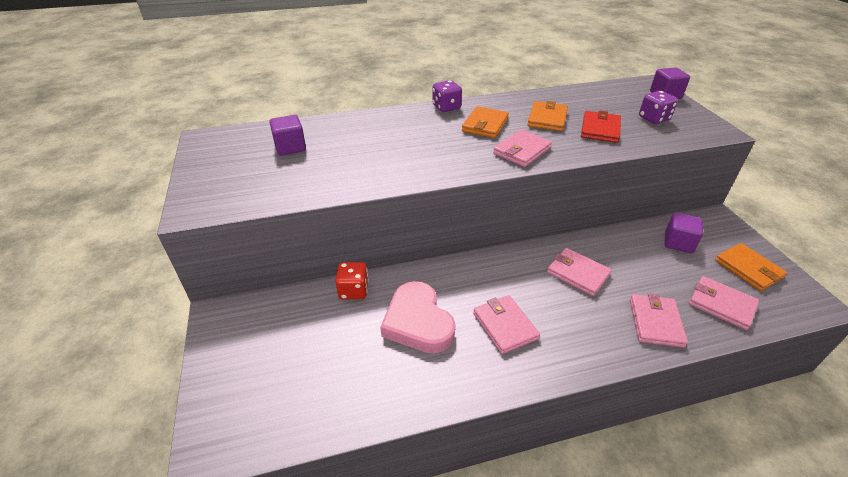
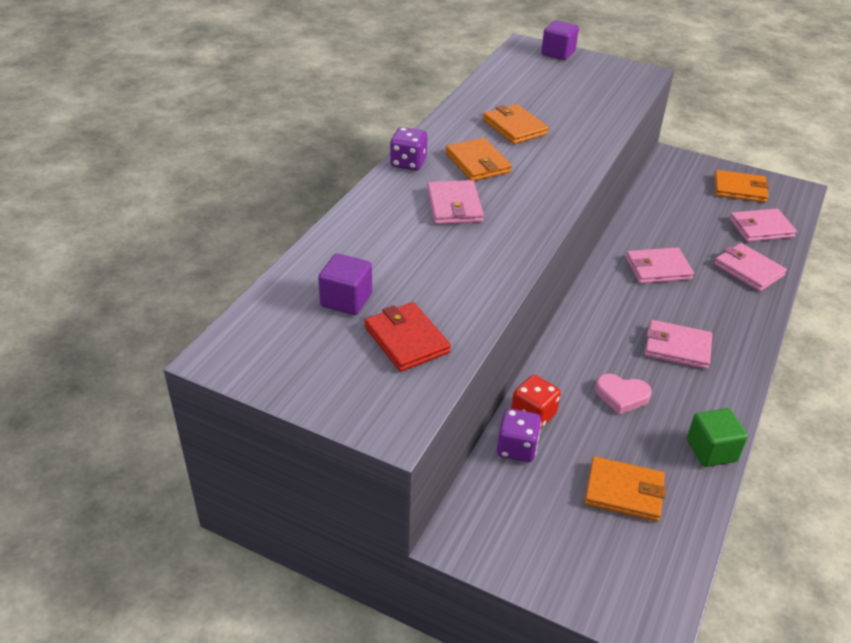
camera: 50 degrees left, 0 degrees up
pink heart [380,281,456,353] -> pink heart [595,374,652,415], size x0.56
pink wallet [493,130,552,167] -> pink wallet moved to [427,180,484,224]
red wallet [581,111,621,143] -> red wallet moved to [365,302,451,372]
purple dice [639,91,678,124] -> purple dice moved to [497,409,542,462]
purple cube [665,212,703,253] -> none
none -> orange wallet [584,456,666,522]
none -> green cube [687,408,748,467]

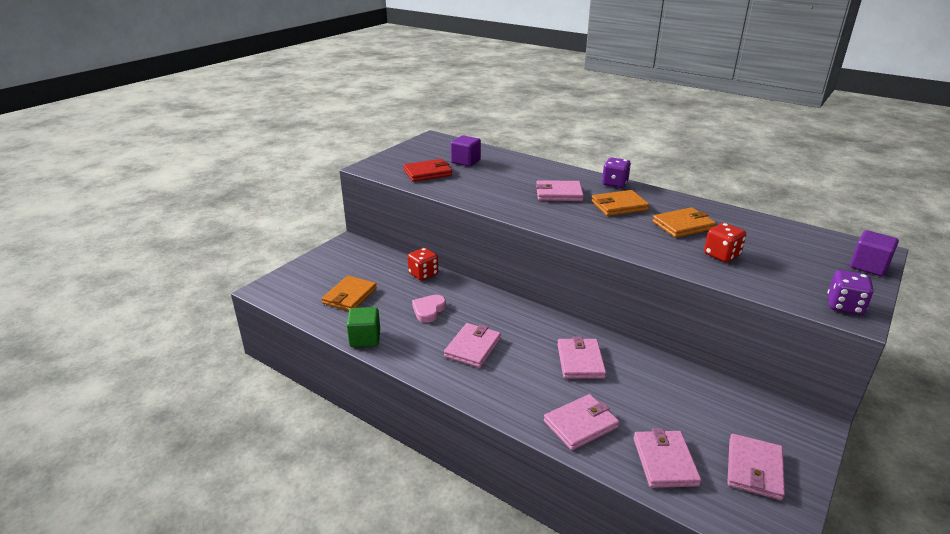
camera: 100 degrees right, 10 degrees down
purple dice [497,409,542,462] -> purple dice moved to [827,270,874,315]
orange wallet [714,170,769,202] -> pink wallet [727,434,785,501]
none -> red dice [704,223,746,262]

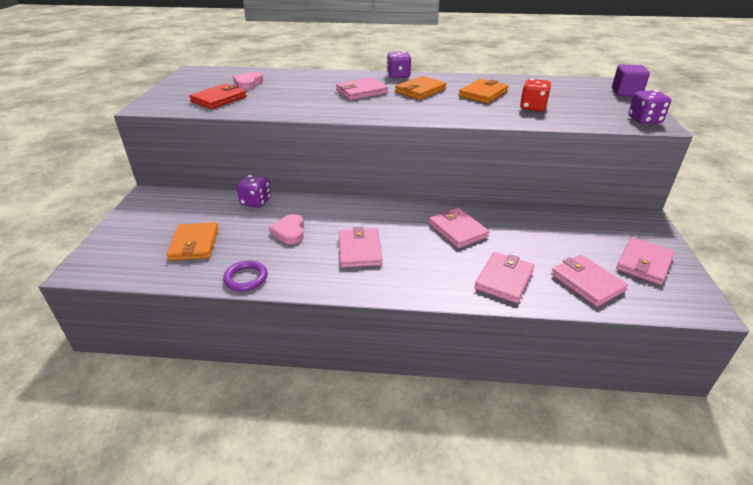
camera: 30 degrees left, 5 degrees up
green cube [347,307,380,347] -> purple ring [223,260,267,291]
red dice [407,248,438,281] -> purple dice [237,174,271,208]
purple cube [451,135,481,167] -> pink heart [233,72,263,90]
pink wallet [727,434,785,501] -> pink wallet turned 45 degrees clockwise [616,237,675,285]

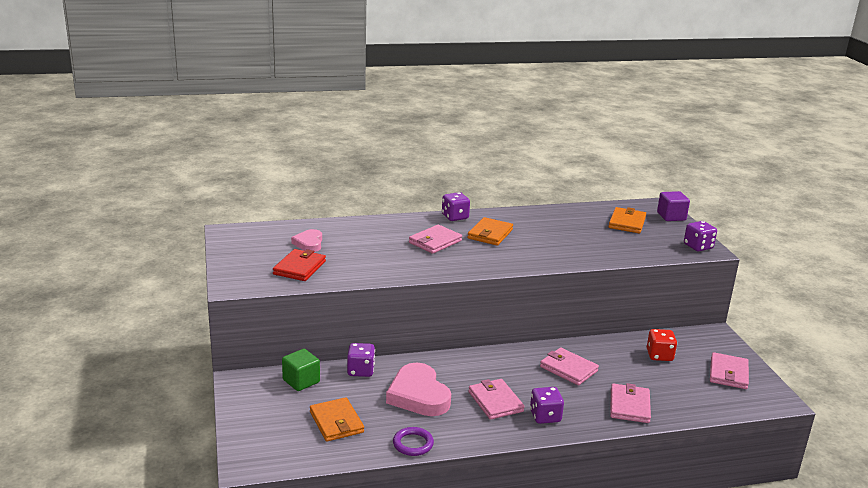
camera: 20 degrees left, 10 degrees down
pink heart [269,214,304,244] -> pink heart [386,362,451,416], size x1.79
orange wallet [459,79,508,103] -> orange wallet moved to [608,207,646,233]
red dice [520,79,551,111] -> red dice moved to [647,329,677,361]
pink wallet [551,255,628,307] -> none
none -> green cube [282,349,320,391]
none -> purple dice [530,387,564,424]

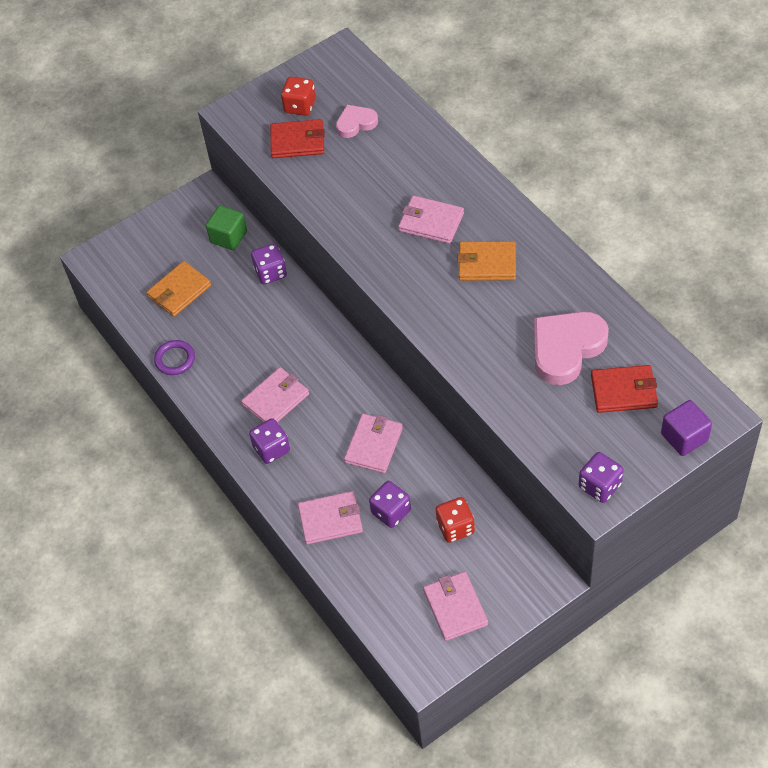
camera: 75 degrees right, 30 degrees up
pink heart [386,362,451,416] -> pink heart moved to [534,311,609,385]
purple dice [442,192,470,221] -> purple dice moved to [369,481,411,528]
orange wallet [608,207,646,233] -> red wallet [591,365,658,413]
pink wallet [710,352,749,389] -> pink wallet turned 75 degrees clockwise [423,571,488,641]
none -> red dice [281,77,316,116]

